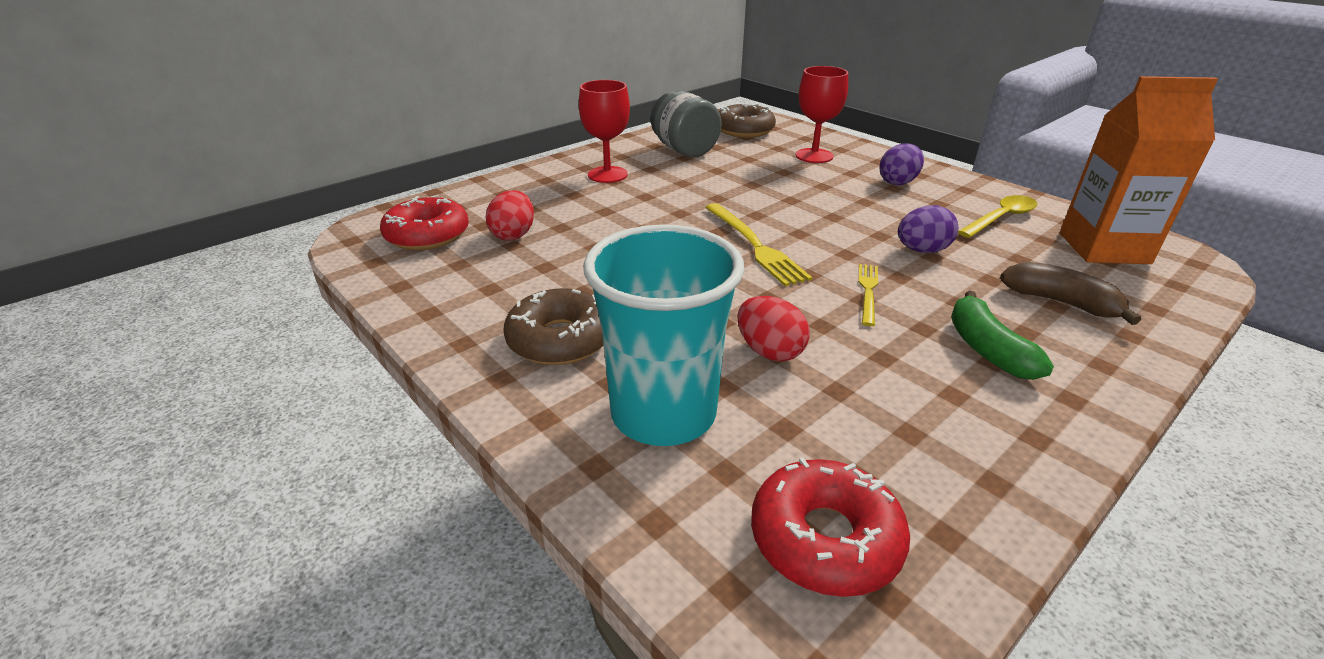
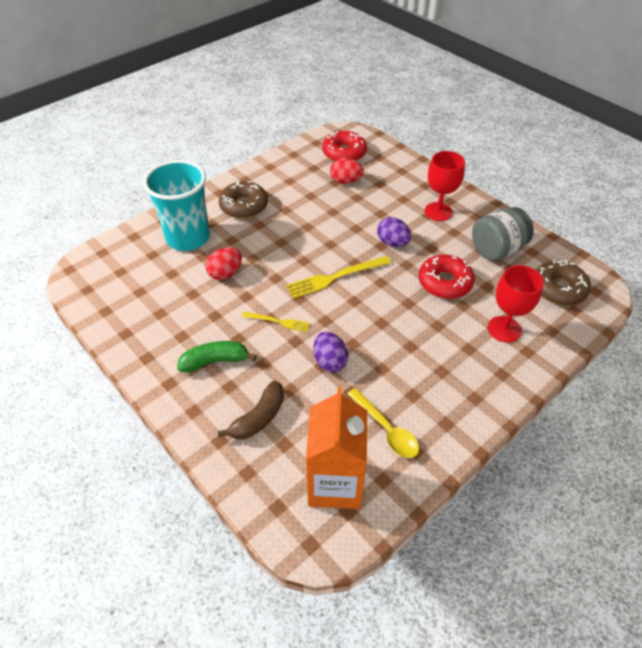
camera: 90 degrees right, 15 degrees up
red donut [751,457,910,597] -> red donut moved to [419,255,475,299]
purple egg [879,143,924,185] -> purple egg moved to [377,217,411,247]

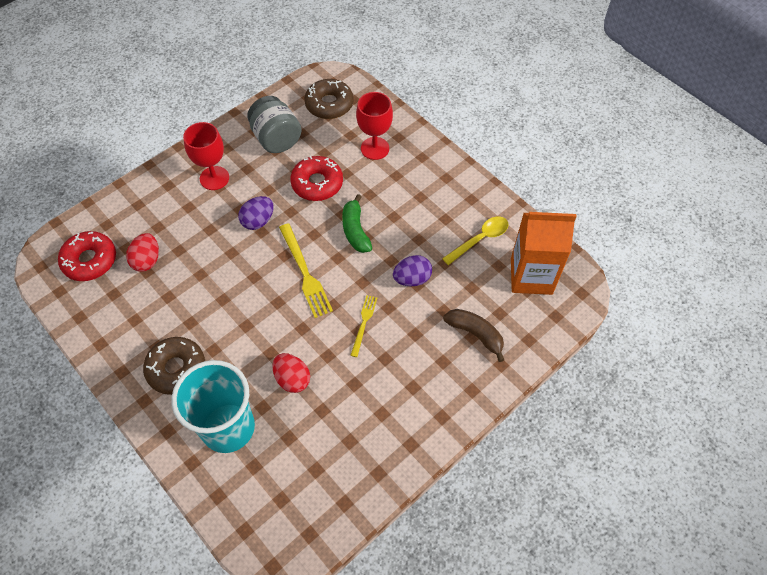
camera: 90 degrees left, 10 degrees up
green banana [177,341,257,372] -> green banana moved to [342,194,372,253]

